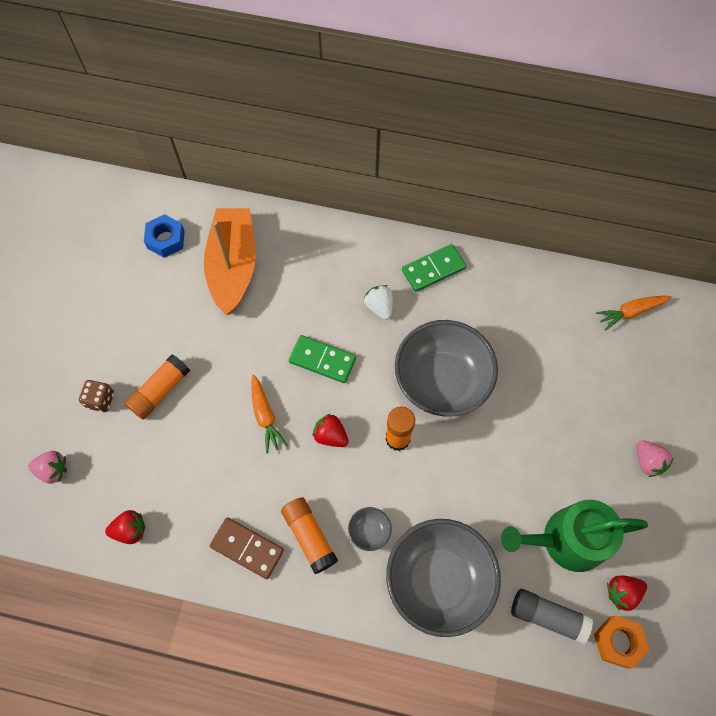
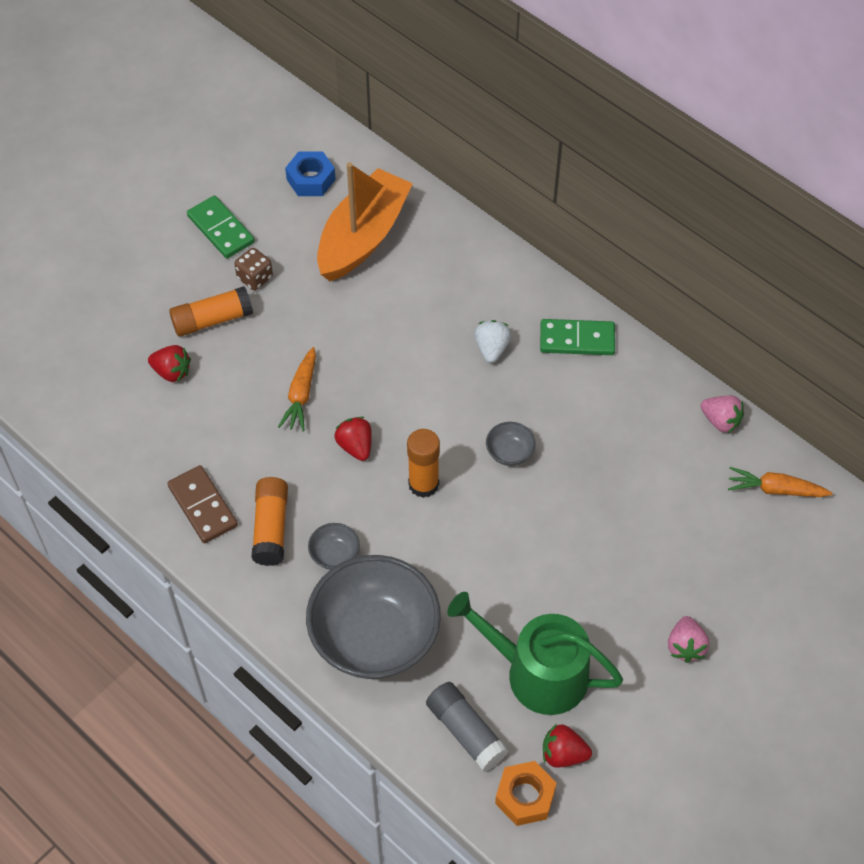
camera: 30 degrees right, 10 degrees down
pink strawberry [28,451,67,484] -> pink strawberry moved to [701,396,744,433]
brown dice [79,380,114,412] -> brown dice moved to [235,248,273,290]
red strawberry [105,510,145,544] -> red strawberry moved to [148,345,191,382]
green domino [289,335,356,383] -> green domino moved to [187,195,255,259]
grey bowl [395,320,498,417] -> grey bowl [486,422,536,466], size x0.40

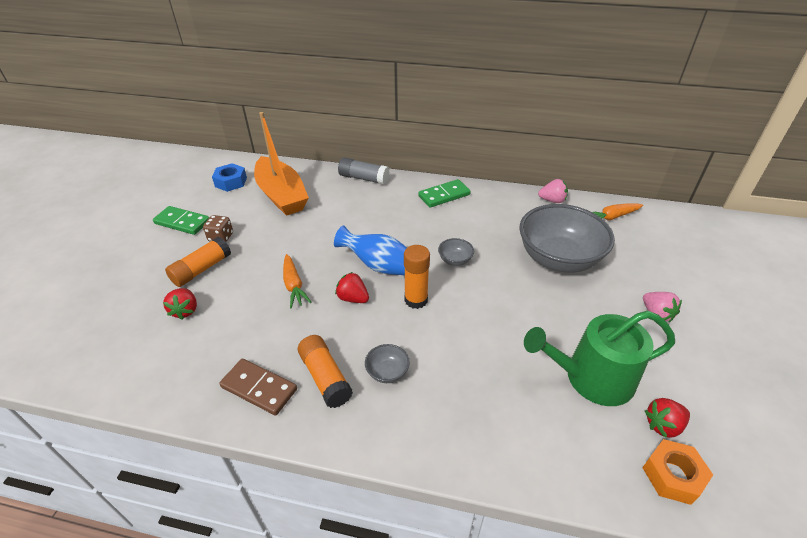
camera: 30 degrees left, 15 degrees down
red strawberry [148,345,191,382] -> red strawberry turned 90 degrees clockwise [163,288,197,320]
grey bowl [306,555,441,679] -> grey bowl moved to [519,204,615,273]
orange boat [317,162,413,281] -> orange boat turned 150 degrees clockwise [254,112,309,216]
grey glue stick [426,682,509,772] -> grey glue stick moved to [338,158,390,185]
white strawberry [474,320,511,363] -> none
none -> blue vase [334,225,407,275]

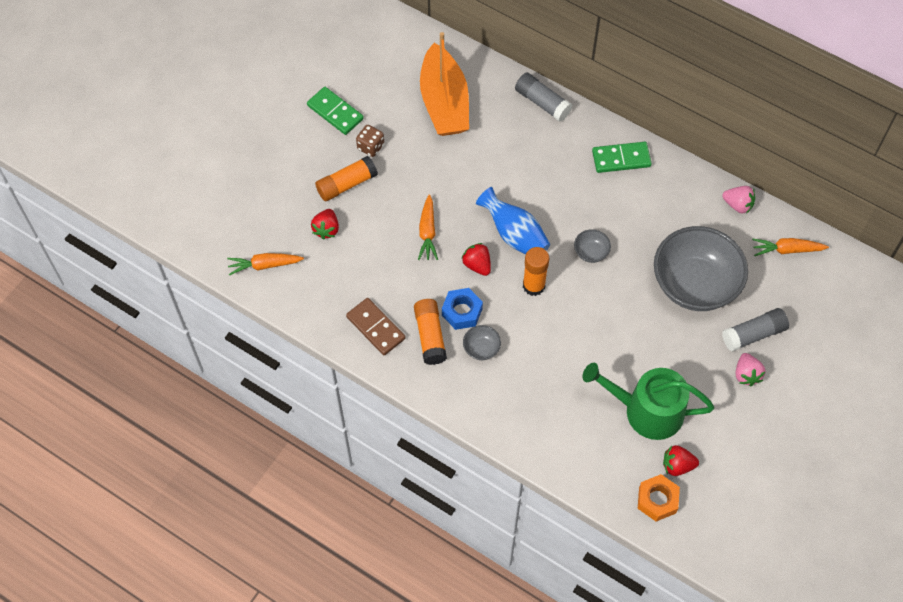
camera: 20 degrees right, 20 degrees up
blue nut [212,163,247,192] -> blue nut moved to [442,288,483,330]
none -> orange carrot [227,253,304,276]
none -> grey glue stick [722,308,789,352]

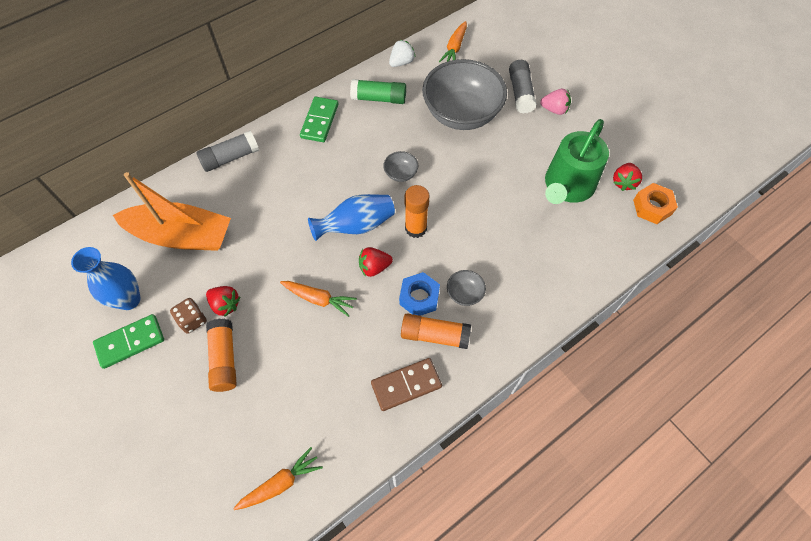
camera: 70 degrees left, 0 degrees up
orange carrot [227,253,304,276] -> orange carrot turned 135 degrees counterclockwise [233,447,323,510]
red strawberry [311,209,339,240] -> red strawberry moved to [206,286,240,317]
pink strawberry [722,186,755,214] -> white strawberry [389,40,416,67]
none -> blue vase [71,247,141,310]
none -> green glue stick [350,79,406,104]

